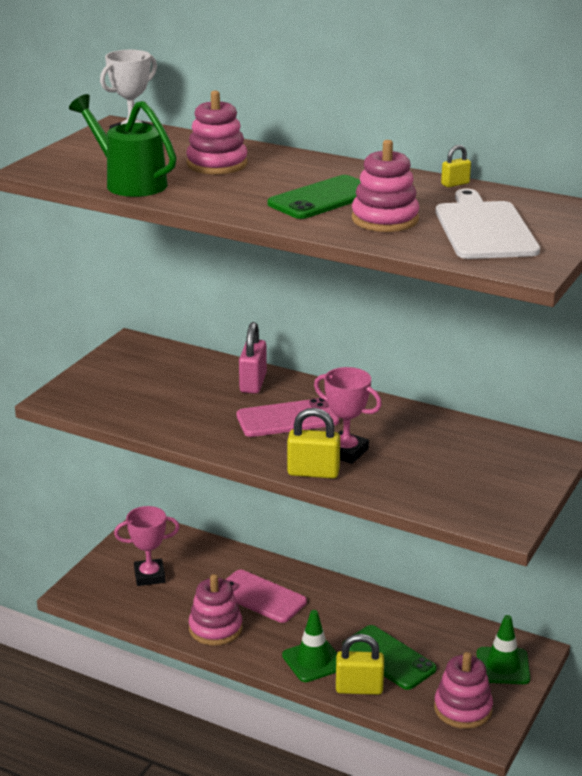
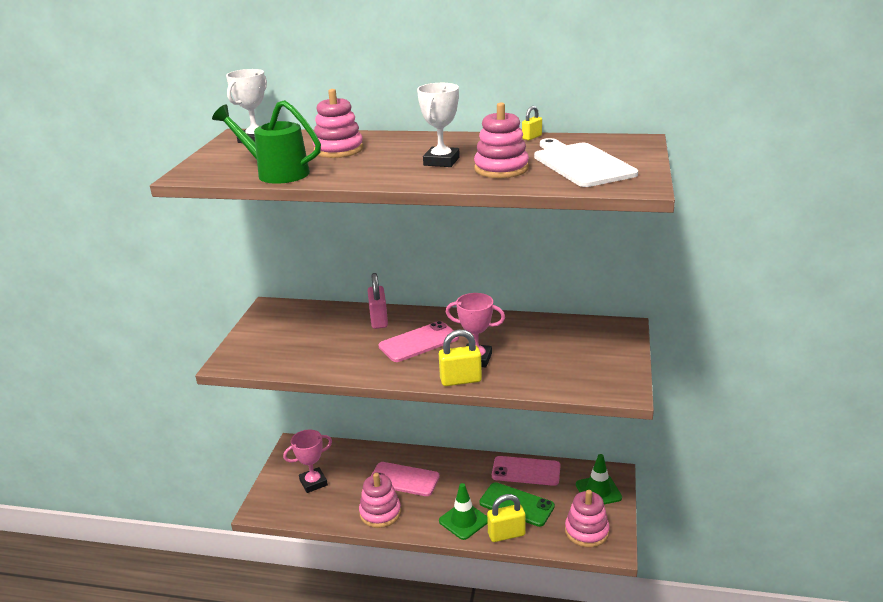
camera: 15 degrees left, 0 degrees up
green phone [268,175,361,219] -> white trophy [417,83,460,167]
none -> pink phone [492,456,560,486]

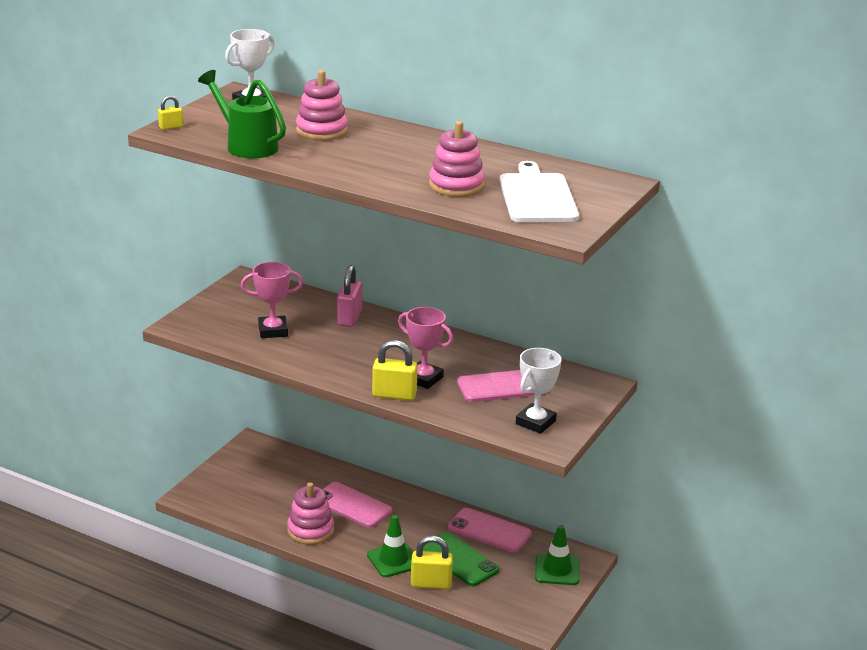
camera: 15 degrees right, 0 degrees up
pink trophy [283,430,332,493] -> pink trophy moved to [241,262,303,338]
pink phone [379,321,459,362] -> pink phone moved to [457,370,549,402]
white trophy [417,83,460,167] -> white trophy moved to [516,348,561,434]
yellow padlock [522,106,542,140] -> yellow padlock moved to [158,95,183,130]
pink stacking toy [565,490,610,547] -> none

